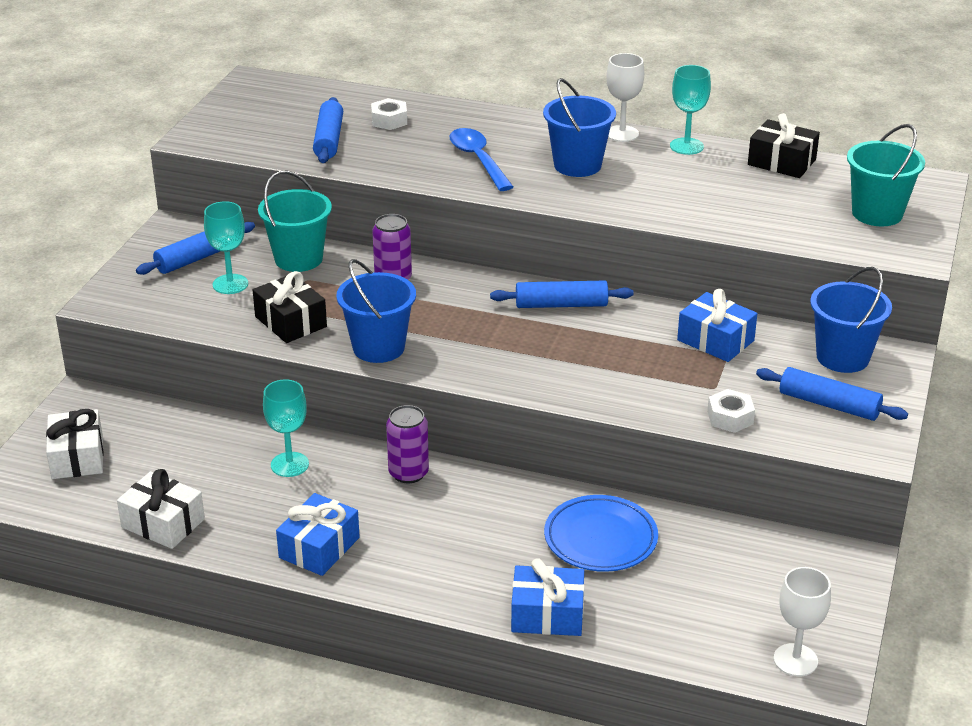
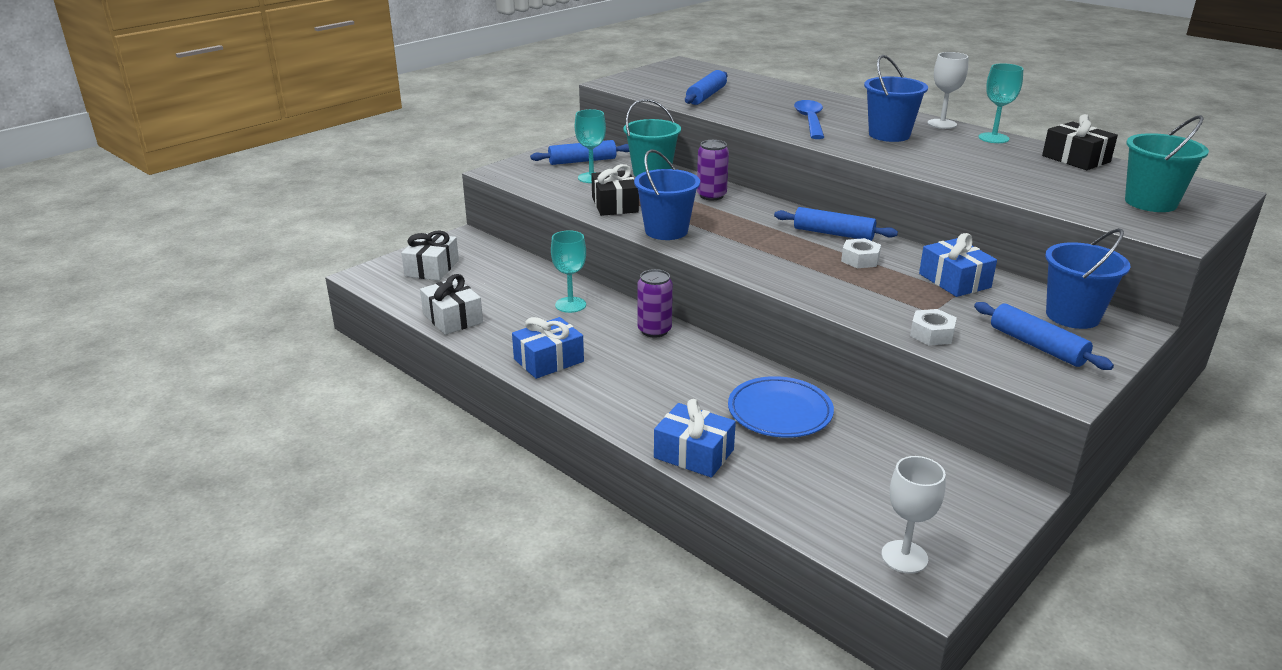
camera: 25 degrees right, 5 degrees down
white nut [371,98,407,130] -> white nut moved to [841,238,881,268]

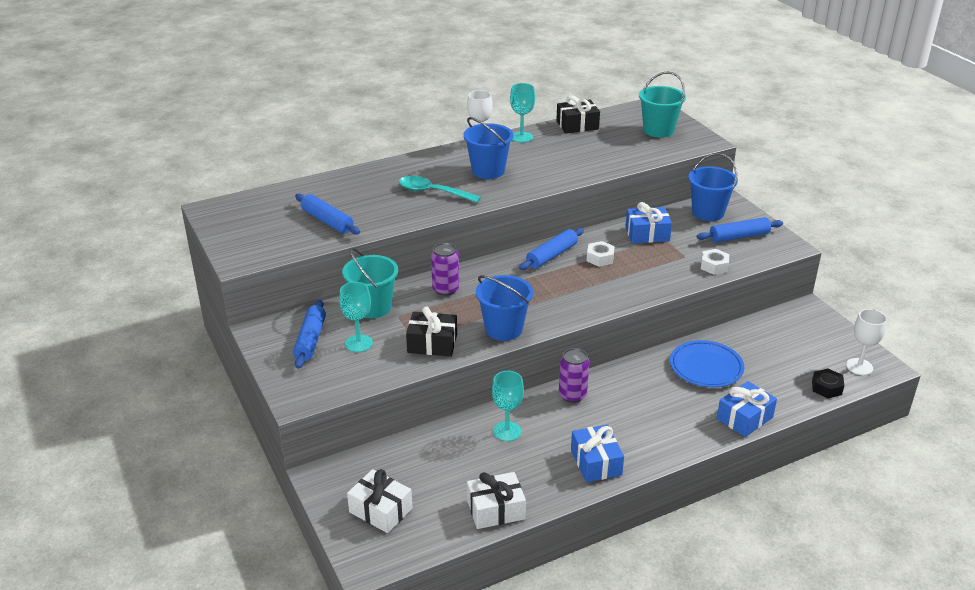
camera: 70 degrees left, 5 degrees up
blue spoon [794,100,824,139] -> turquoise spoon [399,176,481,203]
none -> black nut [812,369,844,398]

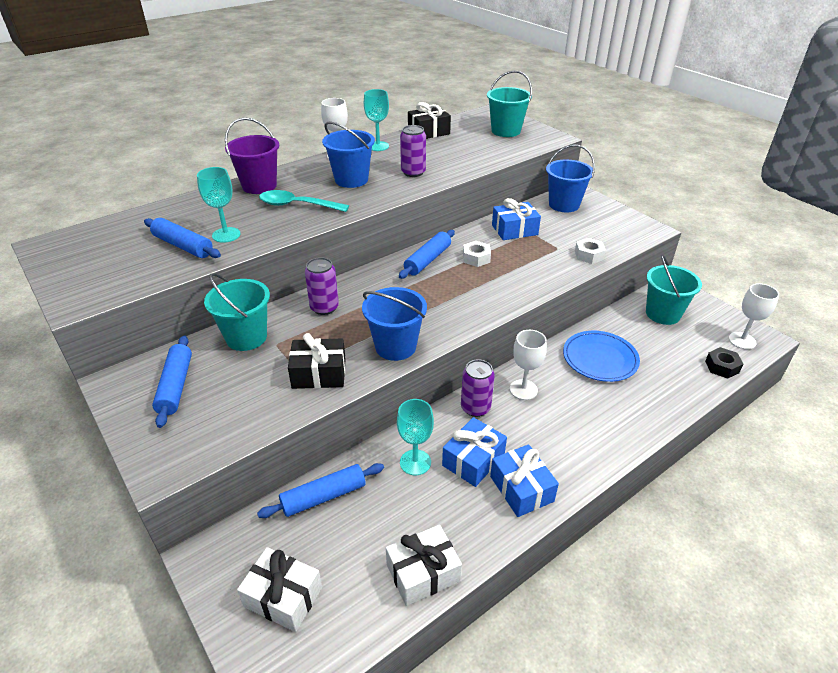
camera: 10 degrees left, 5 degrees up
turquoise goblet [339,282,373,352] -> turquoise goblet moved to [197,167,241,243]
blue rolling pin [697,217,783,243] -> blue rolling pin moved to [257,463,384,518]
blue gift [717,381,777,437] -> blue gift moved to [442,417,507,487]
none -> purple bucket [225,118,279,194]
none -> purple can [400,125,426,177]
none -> white goblet [510,330,547,400]
none -> turquoise bucket [646,255,702,325]

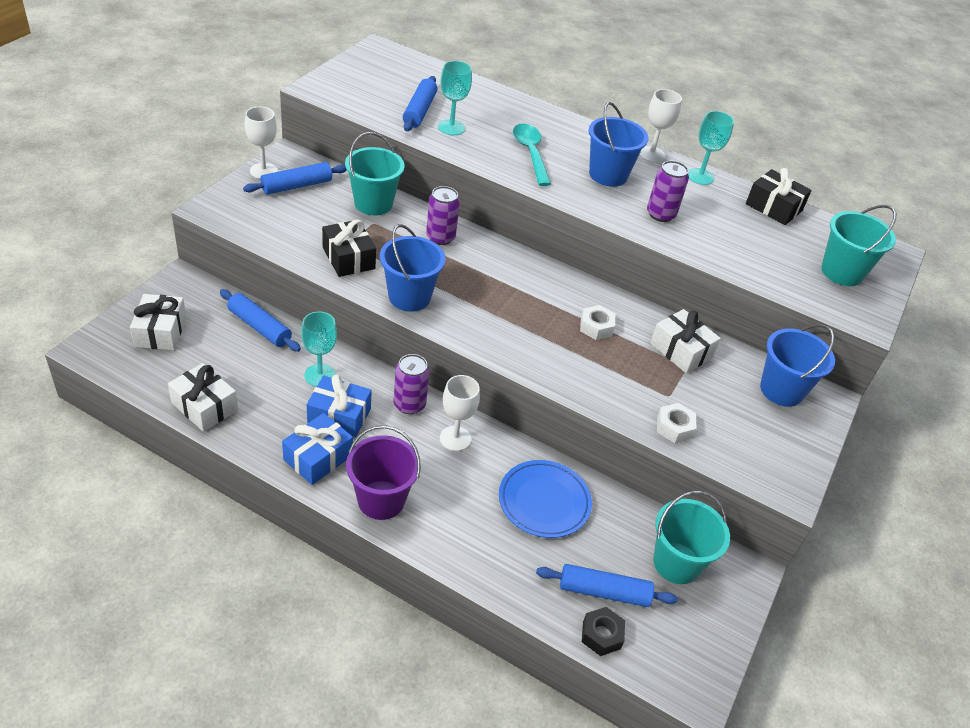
camera: 60 degrees right, 5 degrees up
purple bucket [225,118,279,194] -> purple bucket moved to [346,425,421,520]
blue rolling pin [399,230,455,279] -> blue rolling pin moved to [536,564,678,607]
blue gift [492,198,541,240] -> white gift [650,309,721,373]
white goblet [729,283,779,350] -> white goblet moved to [245,107,278,179]

